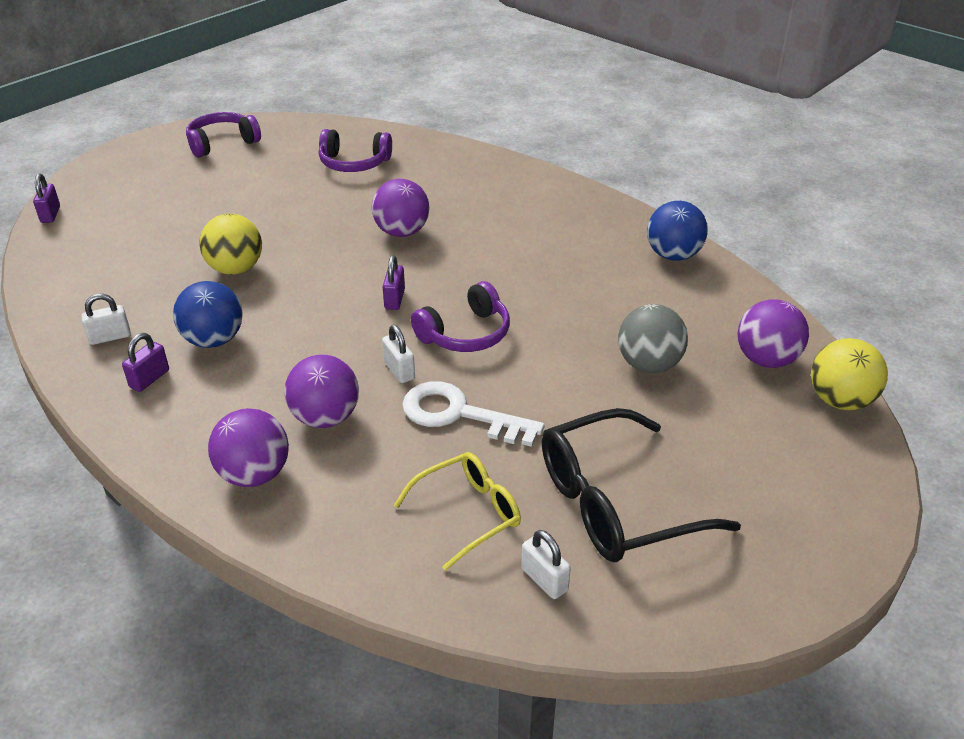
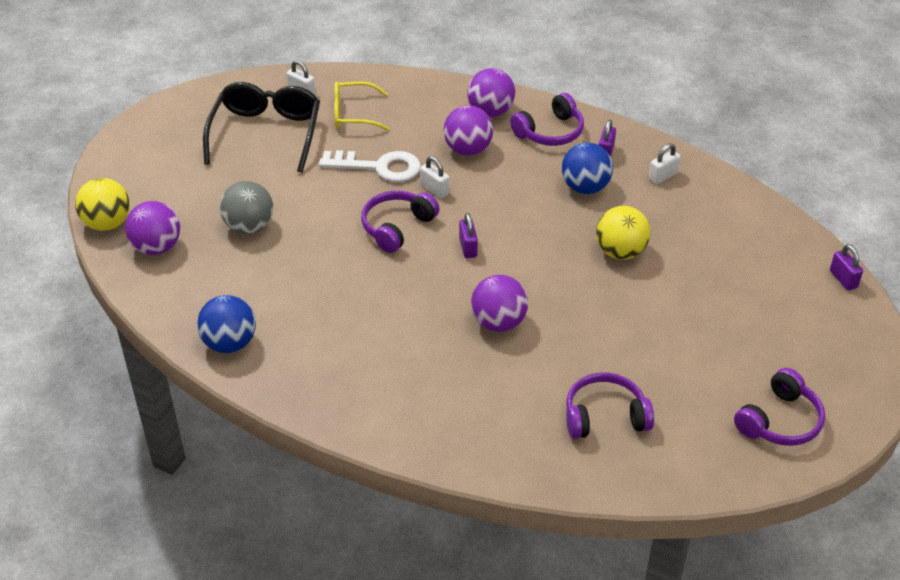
camera: 165 degrees right, 5 degrees up
yellow glasses [394,452,521,571] -> yellow glasses turned 45 degrees clockwise [334,82,389,131]
black glasses [542,408,741,562] -> black glasses turned 45 degrees counterclockwise [203,82,320,173]
none -> purple headphones [510,93,584,146]

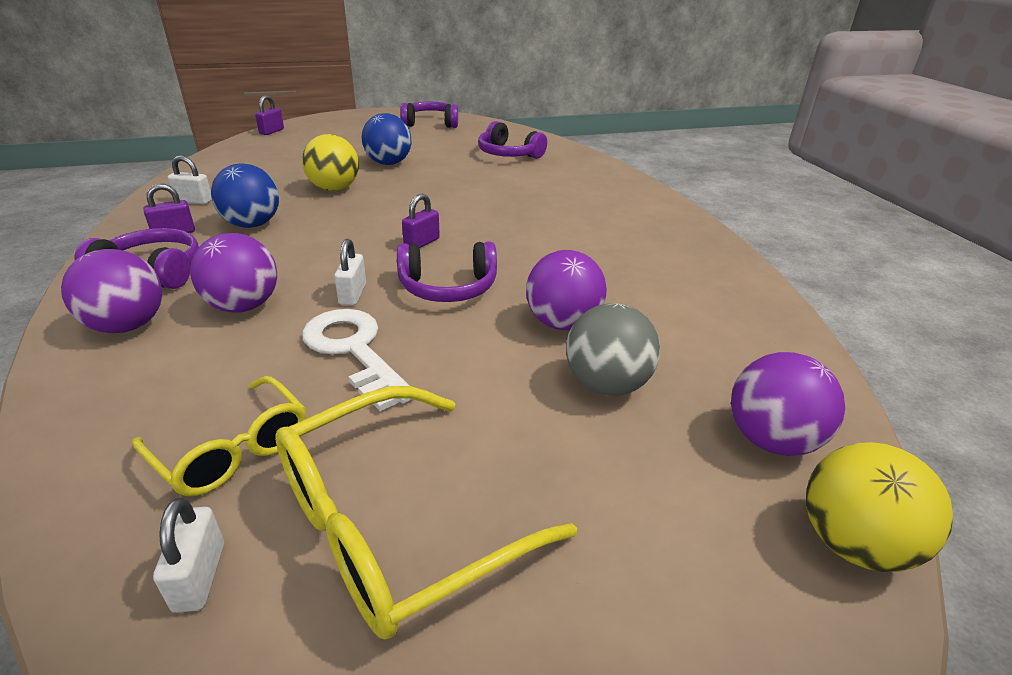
camera: 135 degrees left, 10 degrees down
blue ball [197,295,256,353] -> blue ball moved to [362,113,411,165]
black glasses [203,82,320,173] -> yellow glasses [275,386,577,640]
purple ball [471,275,528,332] -> purple ball moved to [526,250,607,330]

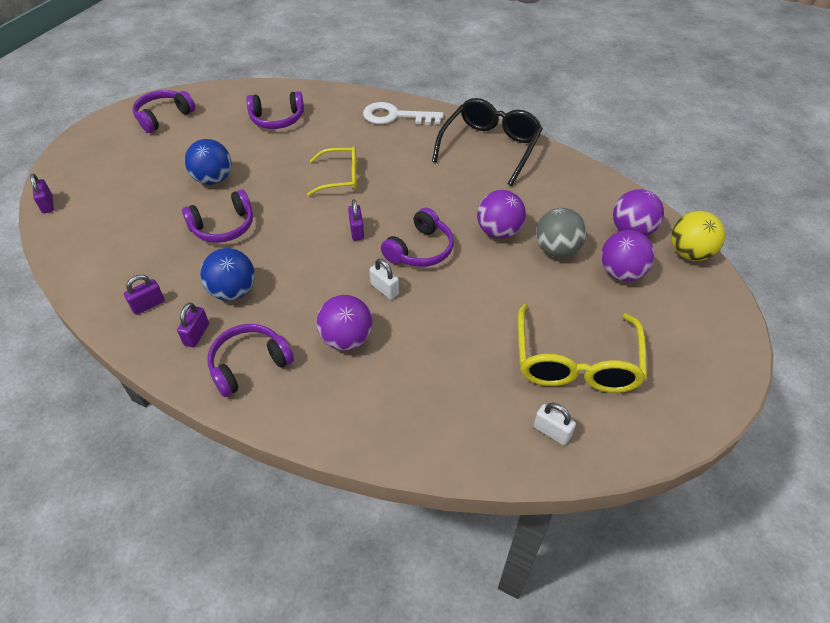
camera: 45 degrees left, 15 degrees up
purple ball [61,249,162,333] -> purple ball moved to [601,230,655,281]
yellow glasses [132,376,306,496] -> yellow glasses moved to [307,146,357,196]
white padlock [168,155,212,204] -> purple padlock [124,275,165,315]
yellow ball [302,134,359,191] -> purple headphones [182,189,253,243]
white key [302,309,412,411] -> white key moved to [363,102,444,125]
none -> black glasses [432,98,543,186]

